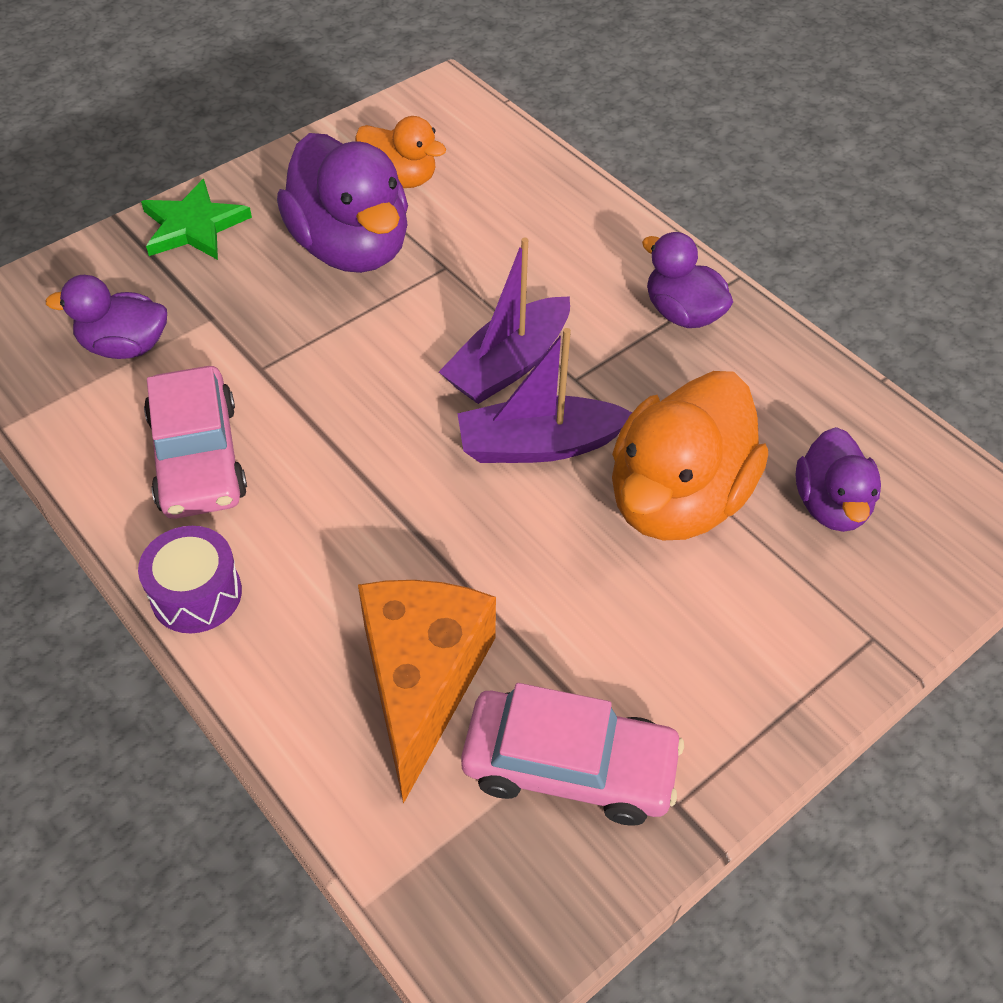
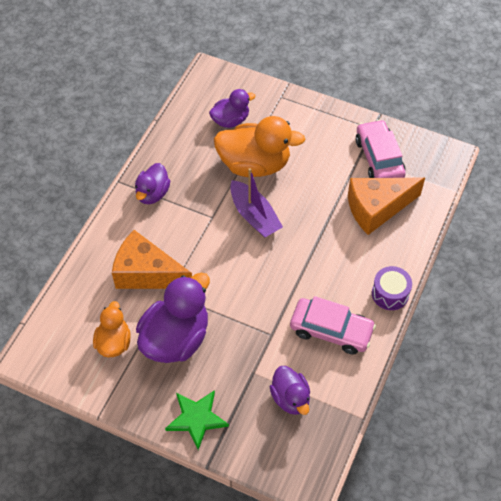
camera: 115 degrees left, 5 degrees up
pink car [144,366,247,519] -> pink car turned 60 degrees clockwise [290,296,376,355]
purple boat [439,238,570,404] -> none
none -> orange cheese [112,230,192,289]

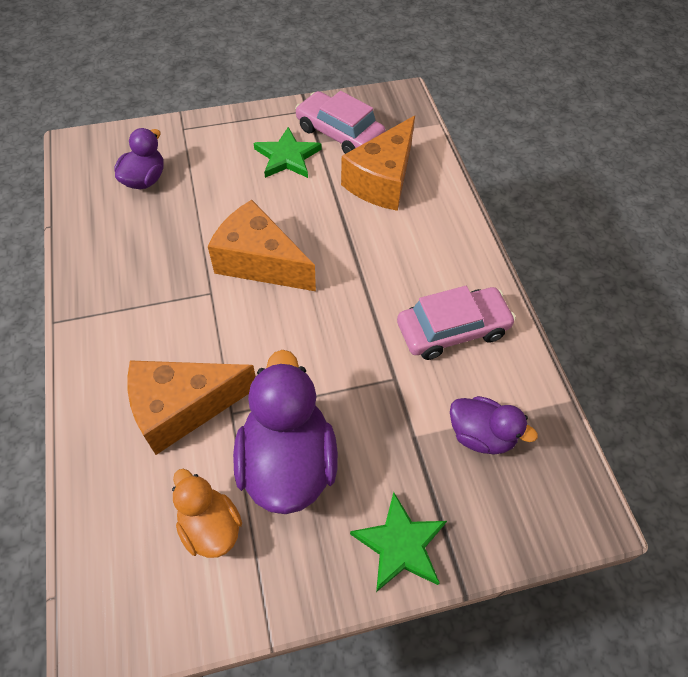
camera: 40 degrees left, 0 degrees up
purple duck [135,163,170,204] -> none
orange duck [214,116,305,177] -> none
purple boat [230,168,283,238] -> orange cheese [208,200,316,291]
purple drum [372,266,412,310] -> none
none -> green star [254,127,322,178]

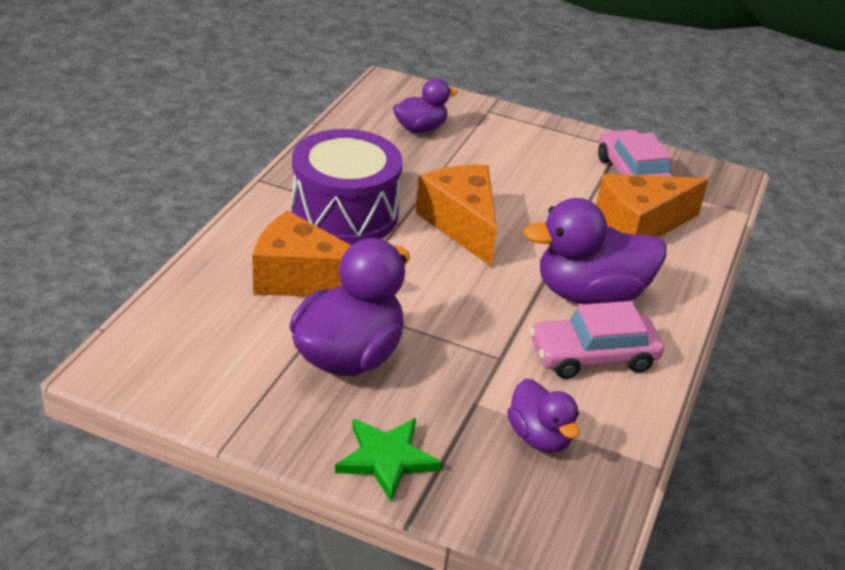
camera: 35 degrees right, 20 degrees down
orange duck [172,469,242,558] -> none
green star [254,127,322,178] -> none
pink car [397,286,516,360] -> pink car turned 150 degrees clockwise [530,301,664,379]
none -> purple drum [292,129,403,245]
none -> purple duck [523,198,667,304]

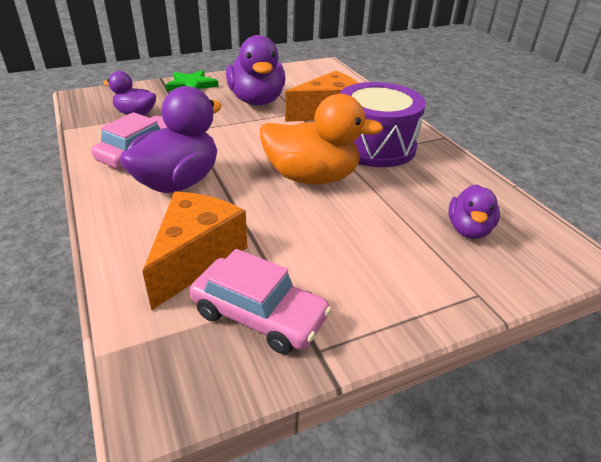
camera: 135 degrees right, 0 degrees up
orange cheese [416,165,497,267] -> orange duck [260,94,384,185]

